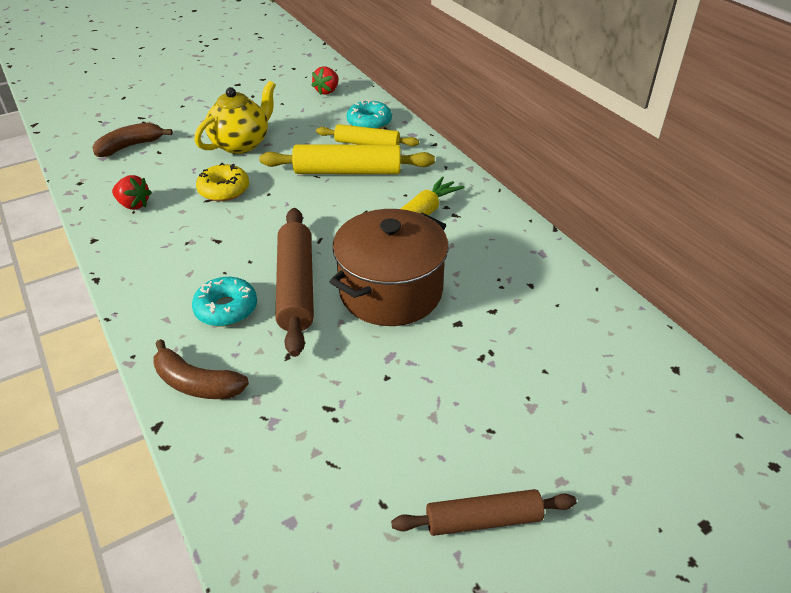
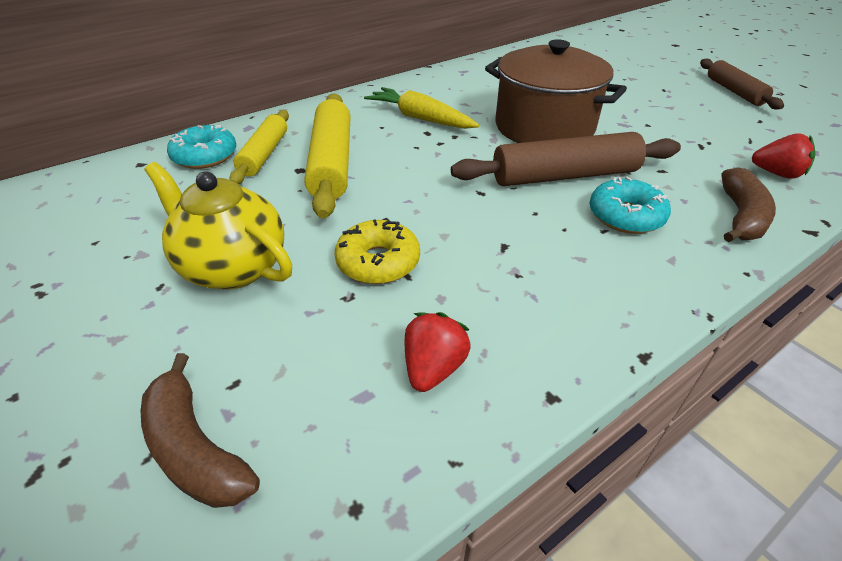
camera: 95 degrees left, 0 degrees up
red strawberry [311,66,339,95] -> red strawberry moved to [752,133,815,179]

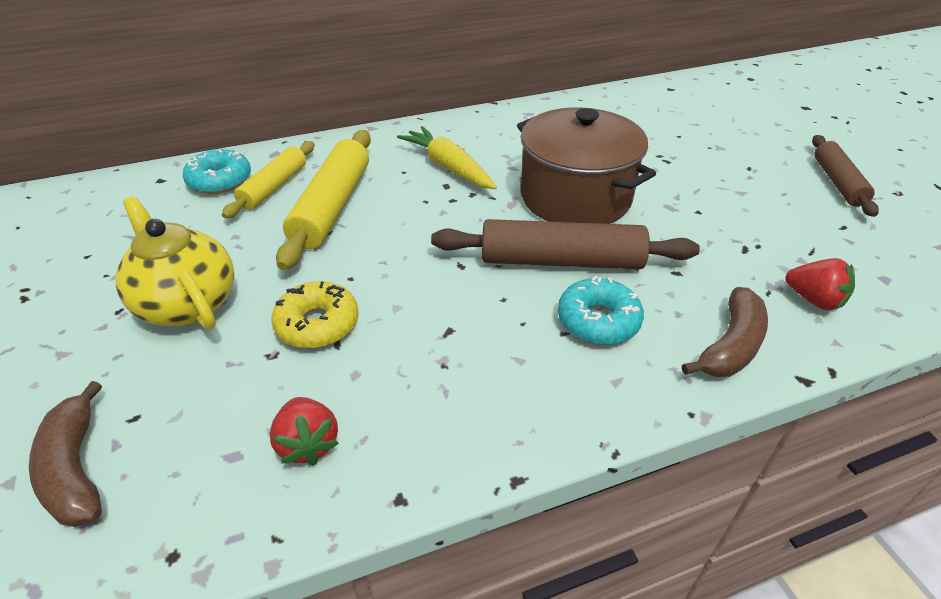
camera: 15 degrees right, 0 degrees up
red strawberry [405,312,471,392] -> red strawberry turned 120 degrees clockwise [269,397,339,465]

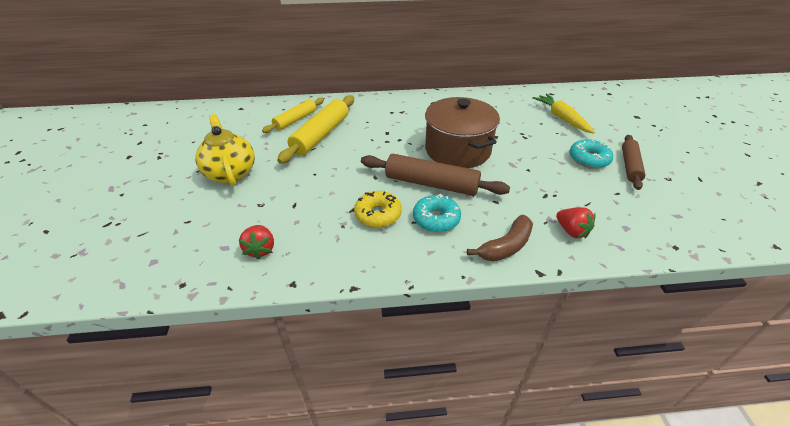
camera: 15 degrees right, 0 degrees up
brown banana [29,381,102,527] -> none
turquoise donut [183,149,251,194] -> turquoise donut moved to [569,139,613,169]
yellow donut [271,281,359,349] -> yellow donut moved to [354,191,402,228]
yellow carrot [397,126,497,189] -> yellow carrot moved to [532,94,595,134]

